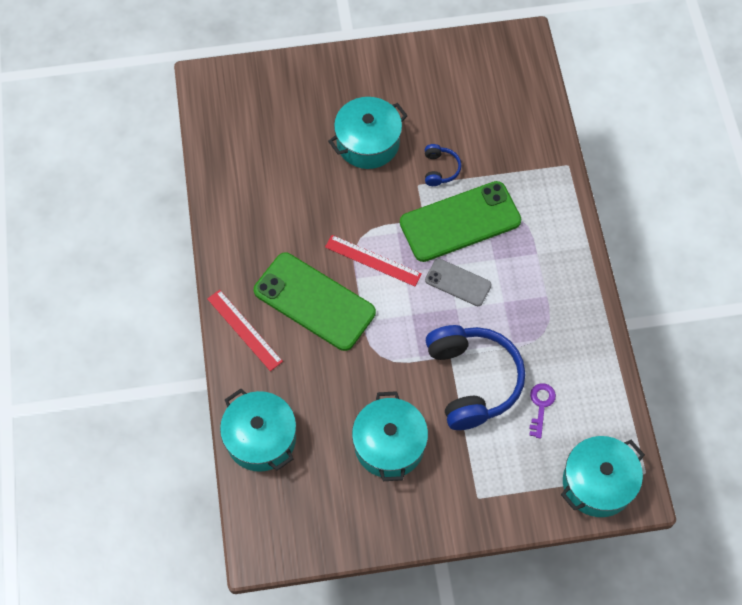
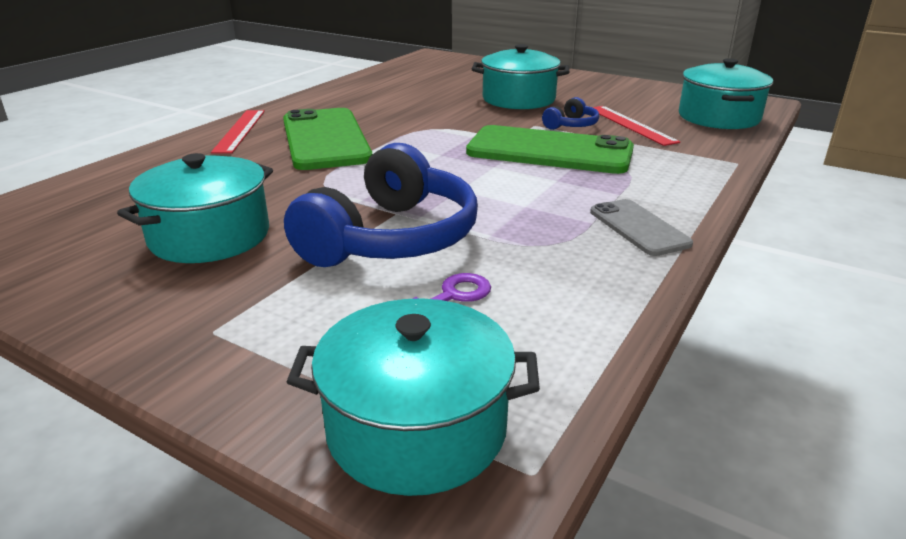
camera: 40 degrees right, 35 degrees down
turquoise pot [220,389,296,472] -> turquoise pot moved to [679,58,773,129]
red ruler [325,235,422,286] -> red ruler moved to [592,106,680,146]
grey phone [425,259,492,306] -> grey phone moved to [590,199,693,256]

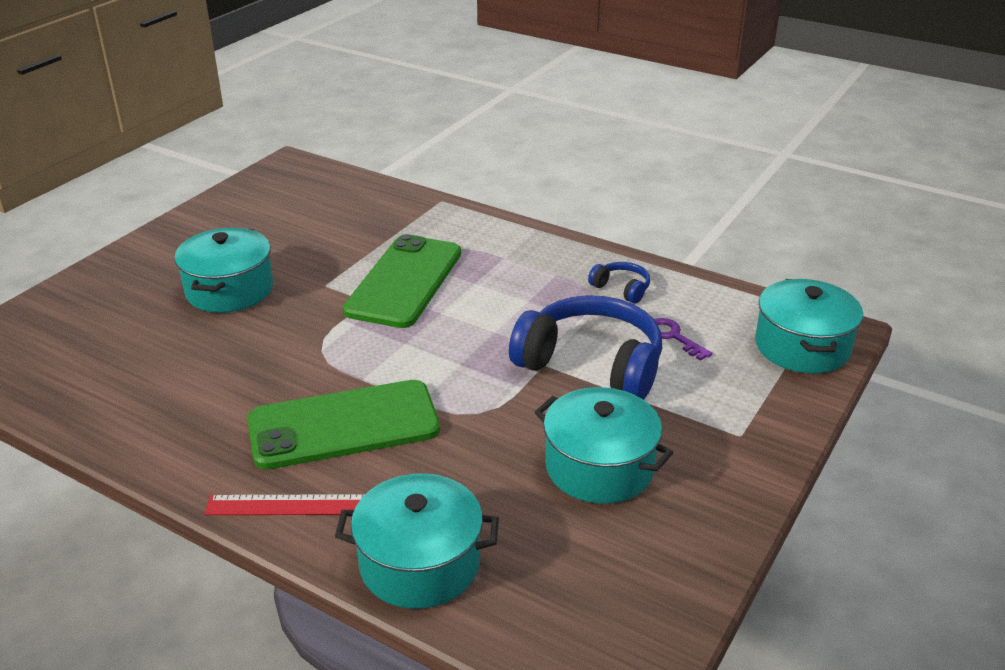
camera: 90 degrees left, 5 degrees up
blue headphones [542,97,599,130] -> blue headphones moved to [588,262,650,304]
grey phone [590,199,693,256] -> none
red ruler [592,106,680,146] -> none
turquoise pot [679,58,773,129] -> turquoise pot moved to [335,473,499,609]

